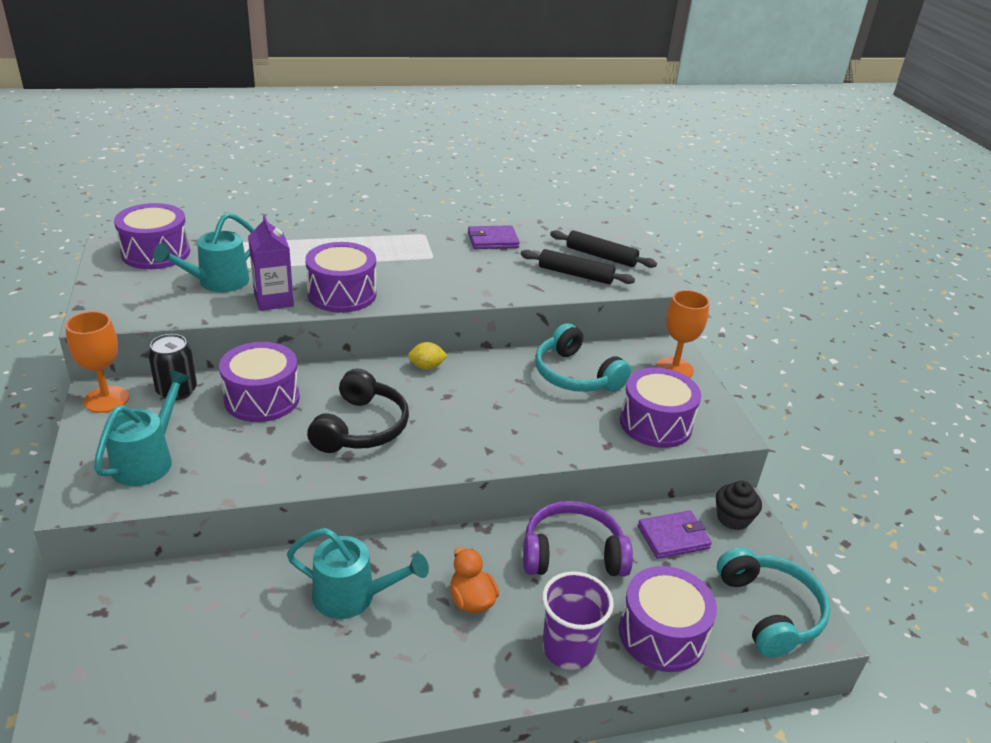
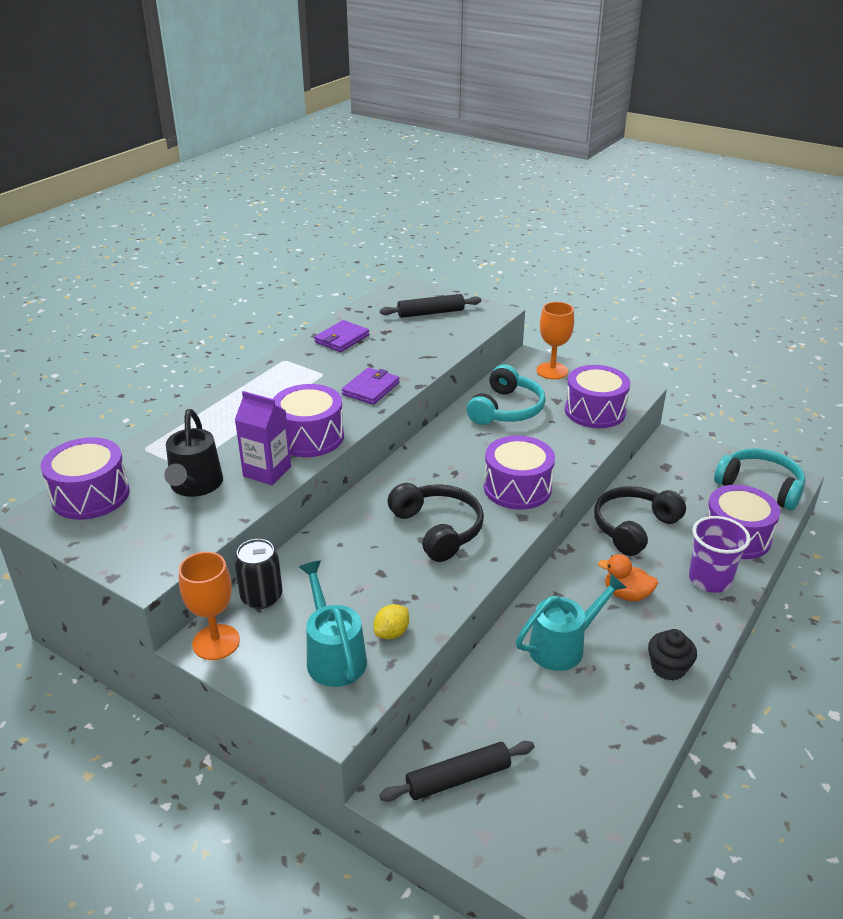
camera: 40 degrees left, 0 degrees up
turquoise watering can [153,212,255,292] -> black watering can [164,409,223,497]
purple drum [219,342,300,422] -> purple drum moved to [484,436,555,510]
yellow lemon [408,342,448,370] -> yellow lemon moved to [374,604,409,640]
black rolling pin [521,249,635,284] -> black rolling pin moved to [379,741,535,802]
purple headphones [523,501,633,576] -> black headphones [594,486,686,556]
turquoise headphones [535,323,631,392] -> turquoise headphones turned 75 degrees counterclockwise [467,364,546,425]
purple wallet [638,511,712,559] -> purple wallet moved to [342,367,399,405]
black cupcake [716,481,762,530] -> black cupcake moved to [648,629,697,681]

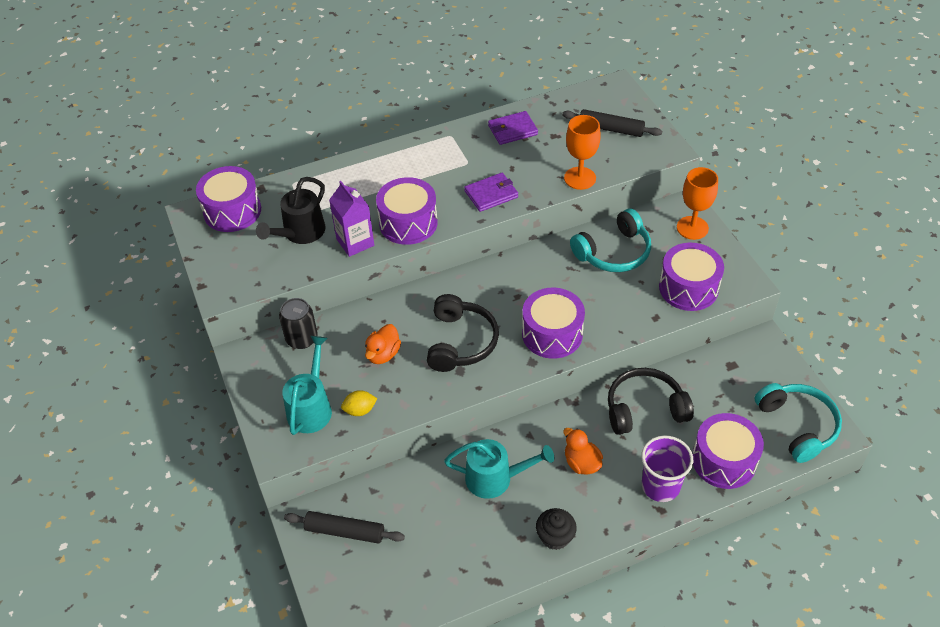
camera: 35 degrees right, 15 degrees up
orange goblet [179,552,240,660] -> orange goblet moved to [564,115,601,190]
none -> orange duck [365,324,401,364]

